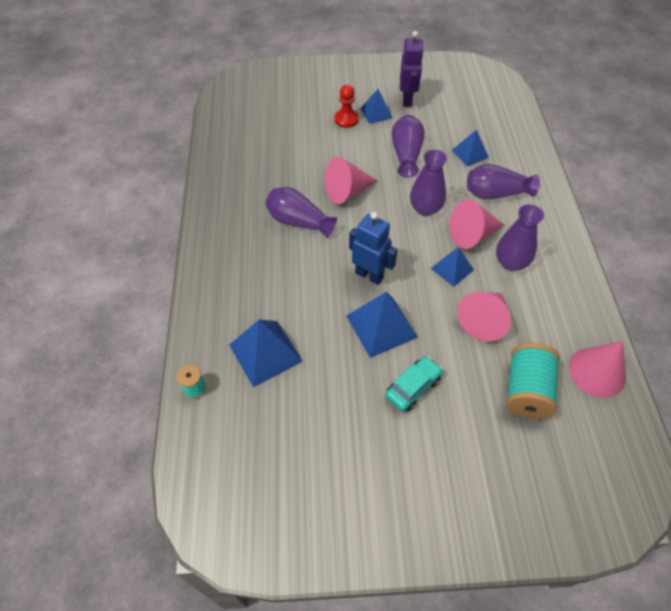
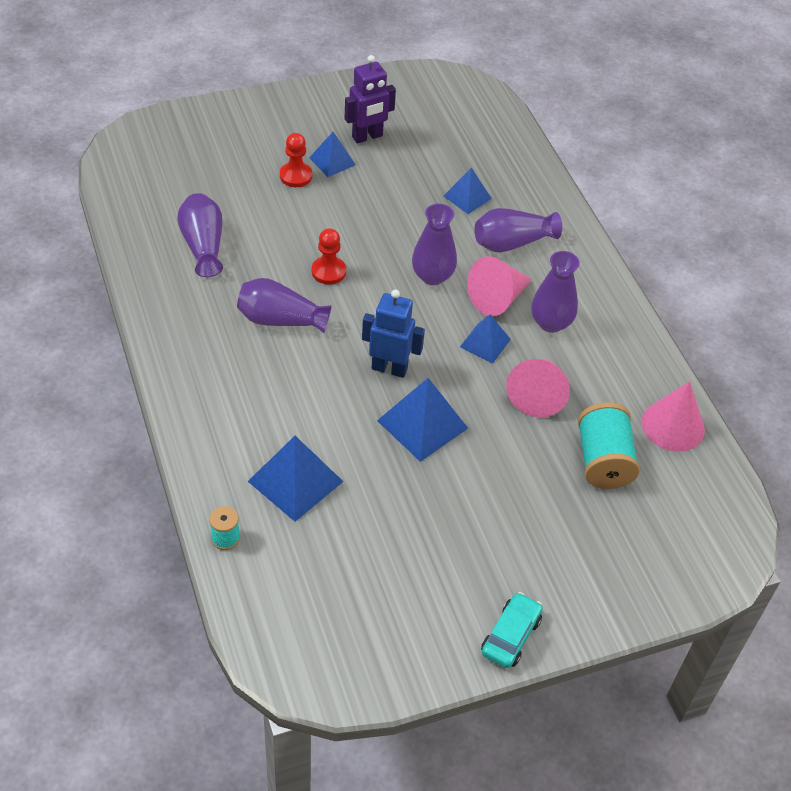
camera: 20 degrees left, 5 degrees down
pink cone [325,157,378,204] -> red pawn [312,228,346,285]
turquoise car [385,356,443,412] -> turquoise car moved to [481,592,543,668]
purple vase [391,115,425,177] -> purple vase moved to [177,193,223,277]
purple robot [400,31,424,107] -> purple robot turned 75 degrees clockwise [345,55,396,144]

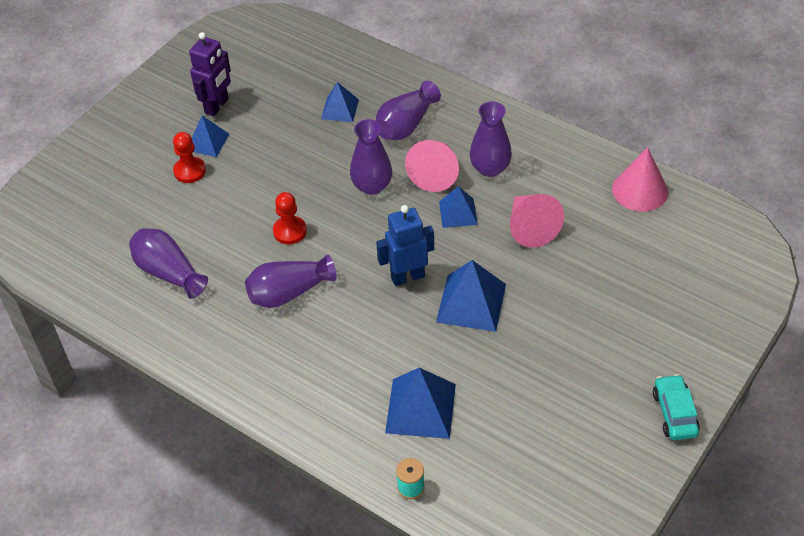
camera: 30 degrees left, 0 degrees up
turquoise spool [578,402,640,489] -> none

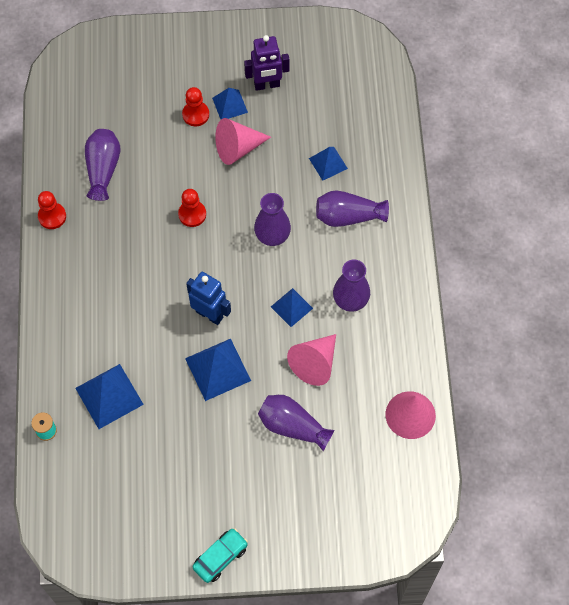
camera: 50 degrees right, 15 degrees up
purple vase [245,255,336,308] -> purple vase moved to [258,395,335,451]
pink cone [405,140,459,192] -> pink cone moved to [215,118,271,165]
none -> red pawn [38,191,66,229]

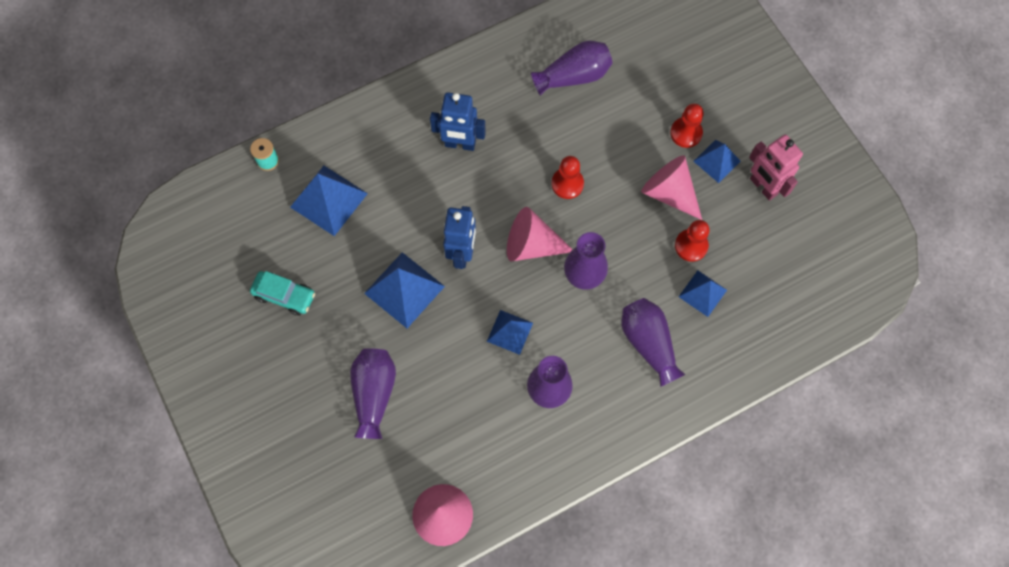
camera: 65 degrees right, 5 degrees up
red pawn [38,191,66,229] -> red pawn moved to [675,220,710,262]
turquoise car [193,528,248,583] -> turquoise car moved to [250,271,315,316]
purple robot [244,35,290,91] -> pink robot [749,135,803,201]
pink cone [287,334,336,386] -> pink cone moved to [507,207,573,261]
none -> blue robot [430,92,486,151]

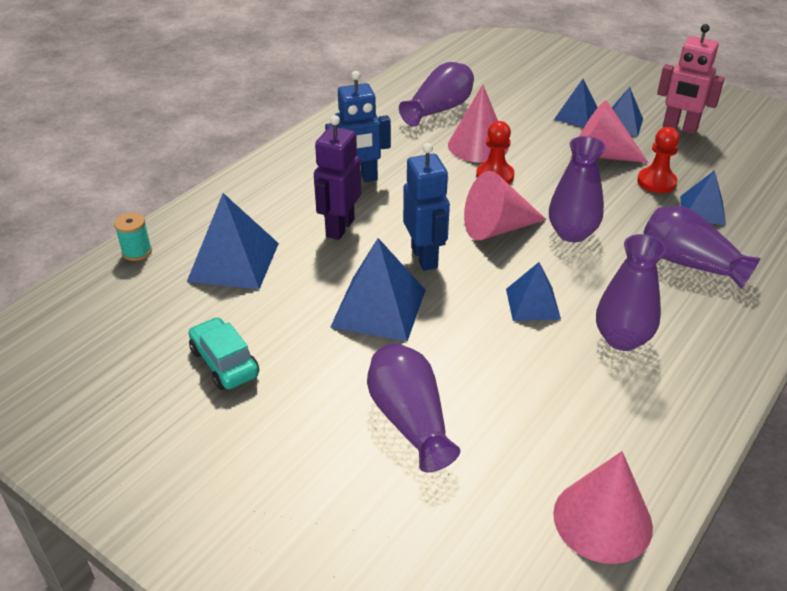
camera: 25 degrees left, 30 degrees down
turquoise car [250,271,315,316] -> turquoise car turned 120 degrees counterclockwise [188,317,259,390]
red pawn [670,103,704,148] -> blue pyramid [554,79,598,127]
none -> purple robot [314,115,362,240]
none -> pink cone [448,84,509,163]

